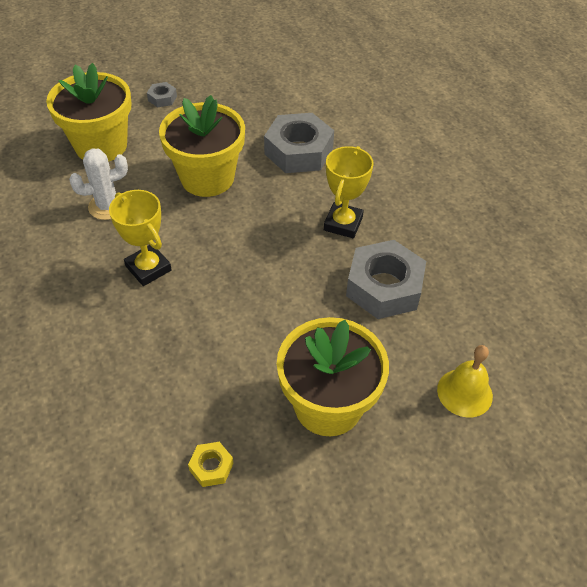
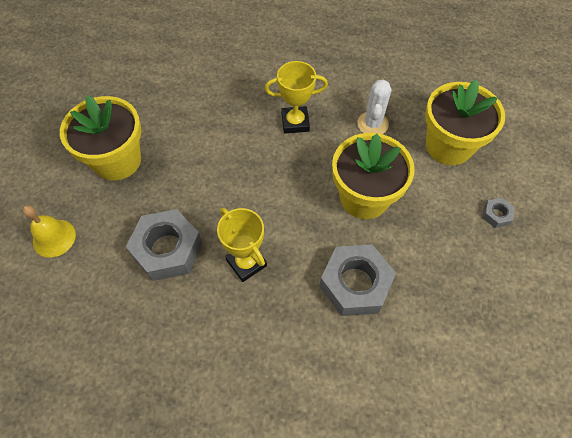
camera: 125 degrees right, 10 degrees up
yellow nut [188,442,234,487] -> none

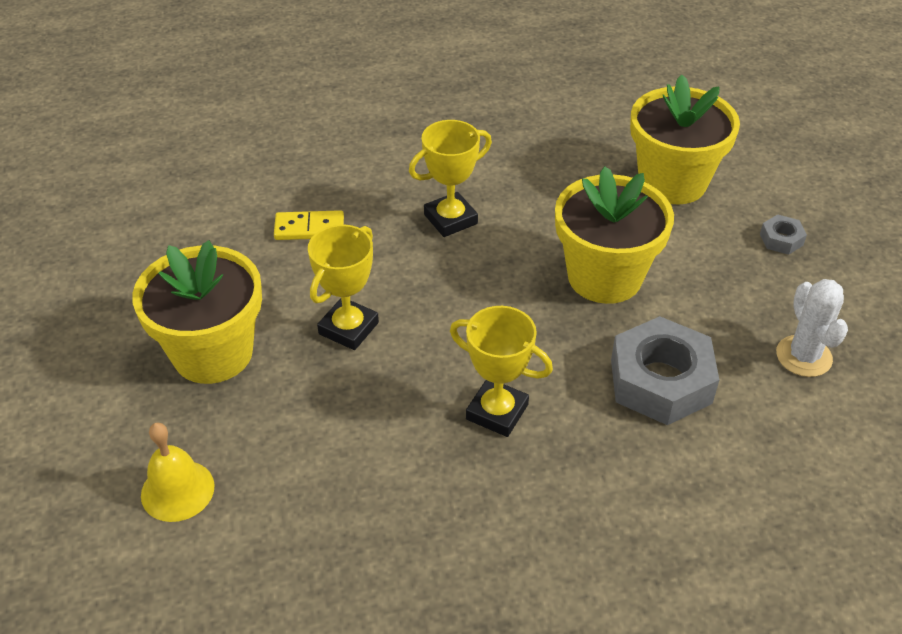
camera: 25 degrees left, 15 degrees down
grey nut [126,209,202,281] -> none
white cactus [357,79,391,134] -> white cactus moved to [776,279,848,377]
none -> yellow domino [274,210,344,240]
none -> yellow trophy [308,225,379,350]

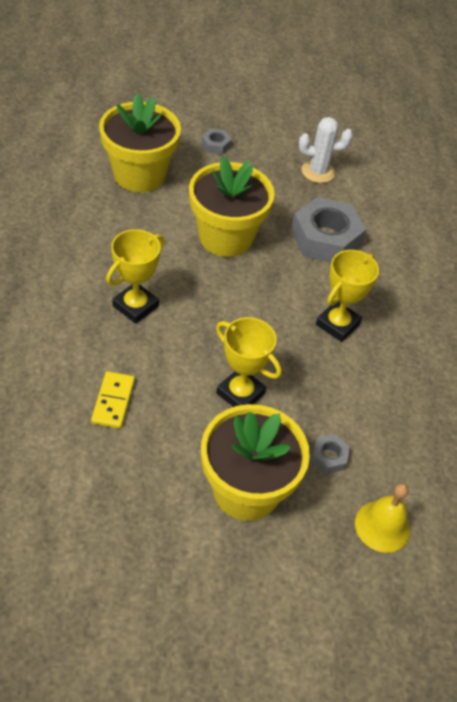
camera: 85 degrees left, 5 degrees up
yellow trophy [409,120,492,237] -> yellow trophy turned 60 degrees clockwise [106,229,164,324]
none -> grey nut [311,434,350,474]

